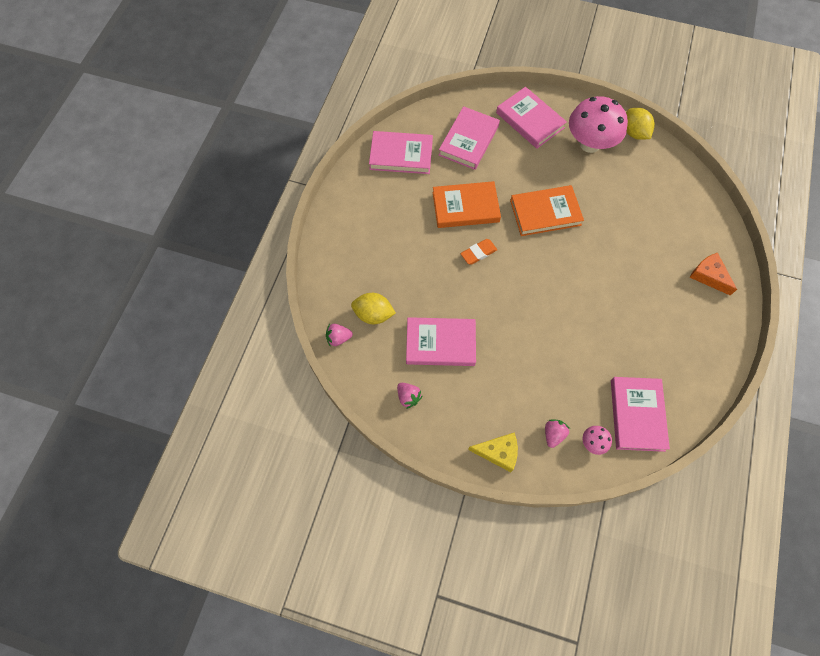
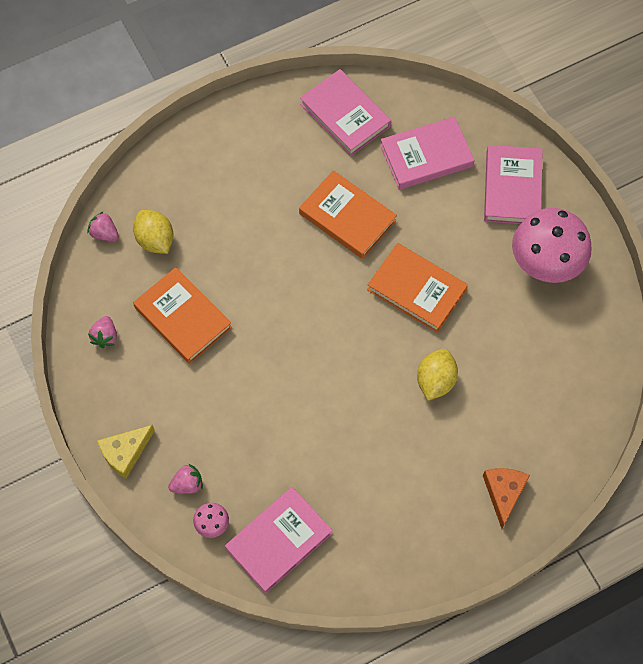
camera: 45 degrees right, 0 degrees up
pink book [406,317,476,366] -> orange book [133,267,232,364]
orange eraser [461,239,497,265] -> none
yellow cheese [468,432,518,472] -> yellow cheese turned 90 degrees clockwise [97,425,155,479]
yellow lemon [626,108,655,140] -> yellow lemon moved to [417,349,458,401]

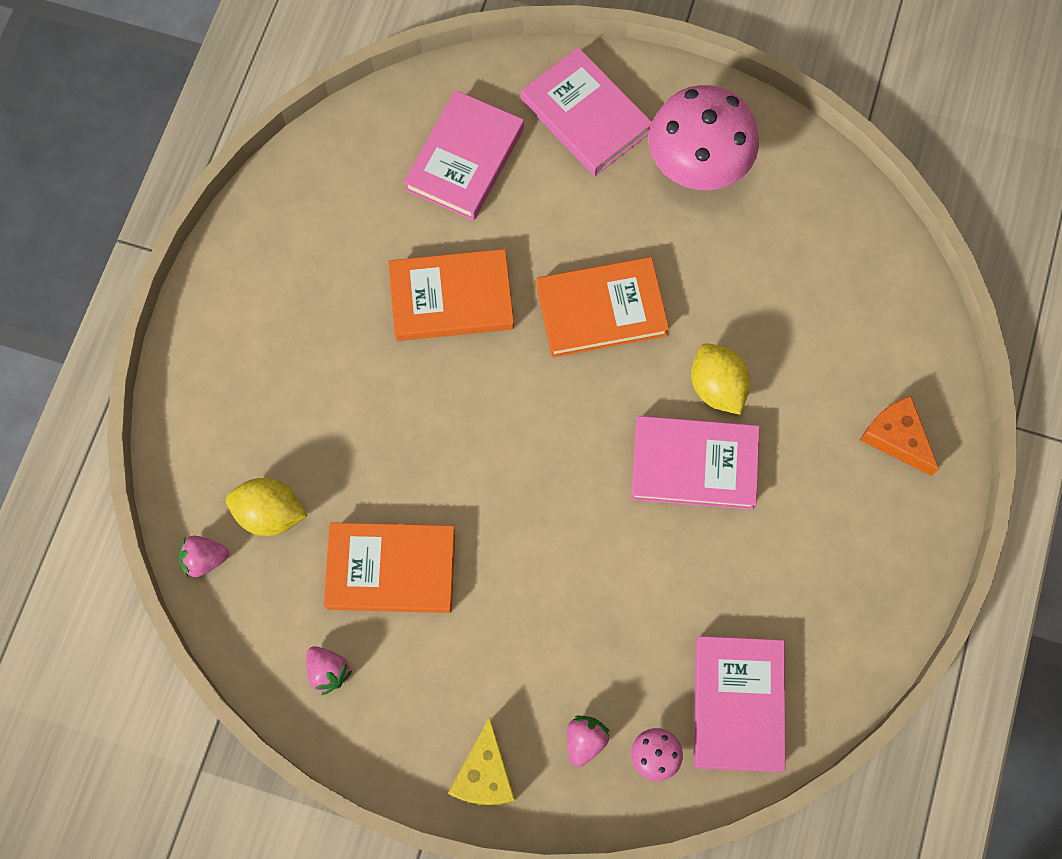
camera: 45 degrees left, 5 degrees up
pink book [300,69,391,156] -> pink book moved to [631,416,760,510]

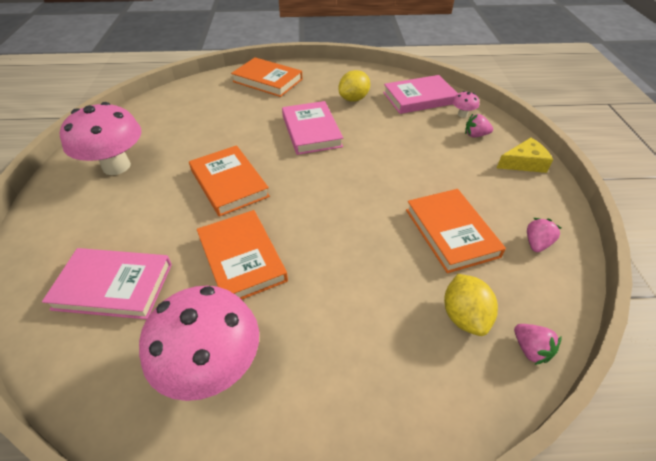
camera: 110 degrees left, 25 degrees down
pink book [521,47,652,176] -> none
yellow lemon [691,343,750,415] -> yellow lemon moved to [339,70,370,102]
orange cheese [860,396,939,476] -> orange book [231,57,302,97]
none -> pink mushroom [139,286,259,401]

